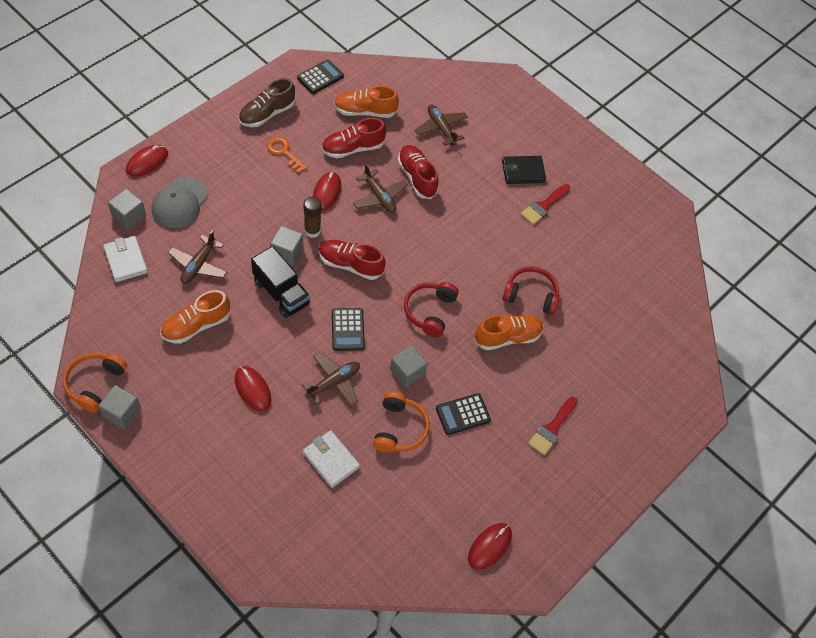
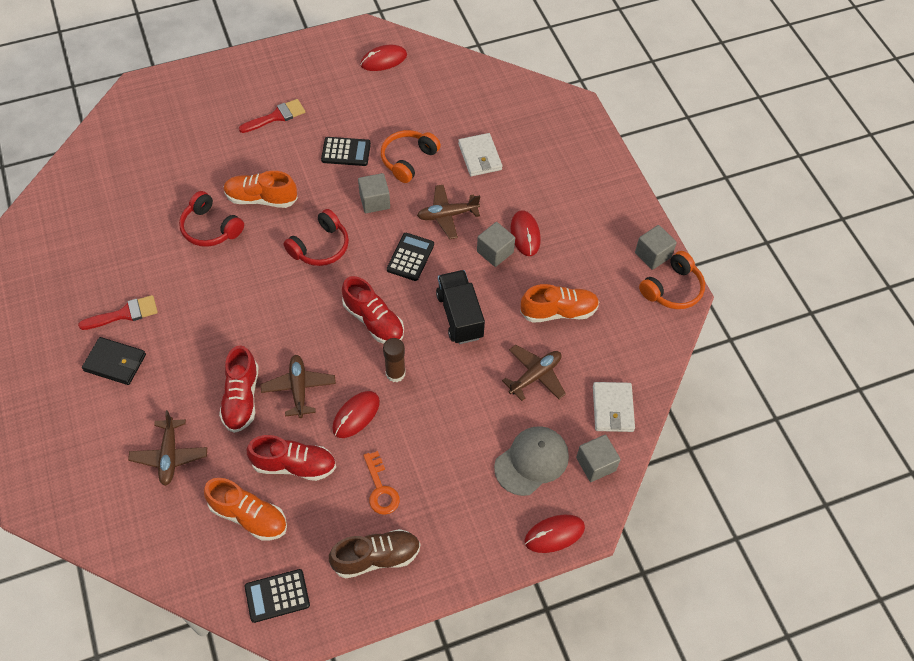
camera: 150 degrees left, 0 degrees up
grey cube [270,226,303,265] -> grey cube moved to [477,222,515,267]

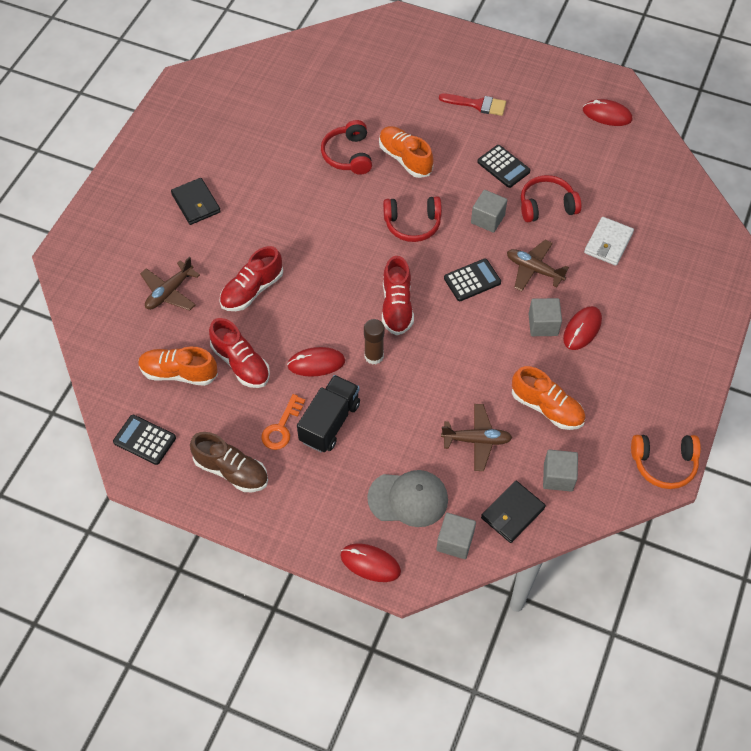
camera: 45 degrees right, 0 degrees up
red brush [78,295,158,330] -> none
orange shoe [204,478,287,541] -> orange shoe turned 120 degrees clockwise [138,346,218,386]
brown plane [261,355,336,418] -> none
orange headphones [381,130,441,183] -> red headphones [521,175,582,222]
black truck [436,270,485,344] -> black truck moved to [297,375,360,453]
white wallet [593,382,635,432] -> black wallet [481,481,546,543]
grey cube [635,225,677,270] -> grey cube moved to [543,450,578,492]

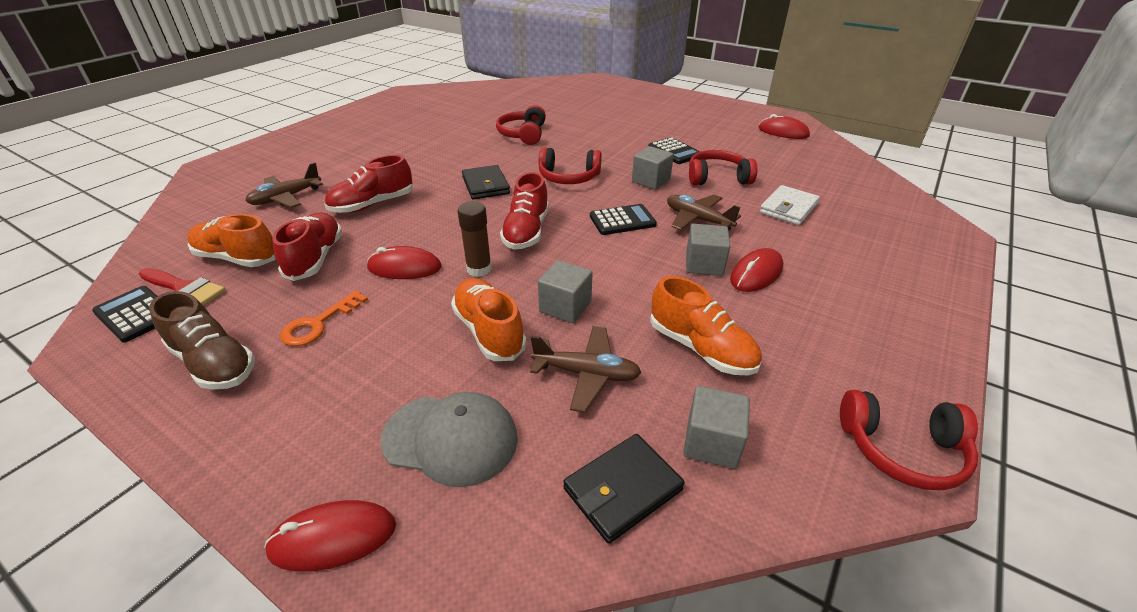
camera: 10 degrees right, 20 degrees down
black wallet [171,178,221,225] -> black wallet moved to [462,165,510,200]
red shoe [209,318,270,388] -> red shoe turned 150 degrees counterclockwise [272,213,342,281]
black truck [297,375,360,453] -> none
red mouse [340,544,401,582] -> red mouse turned 45 degrees counterclockwise [264,500,396,571]
orange shoe [379,126,433,178] -> orange shoe moved to [451,278,527,361]
grey cube [436,513,476,559] -> grey cube moved to [538,260,593,323]
red brush [439,94,506,116] -> red brush moved to [139,268,226,306]
orange headphones [631,435,701,489] -> red headphones [840,390,978,490]

